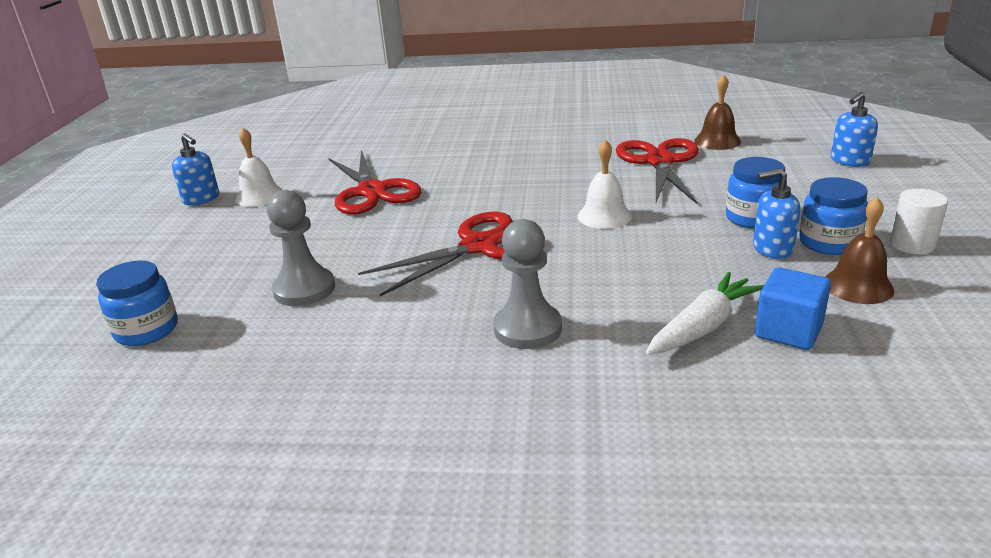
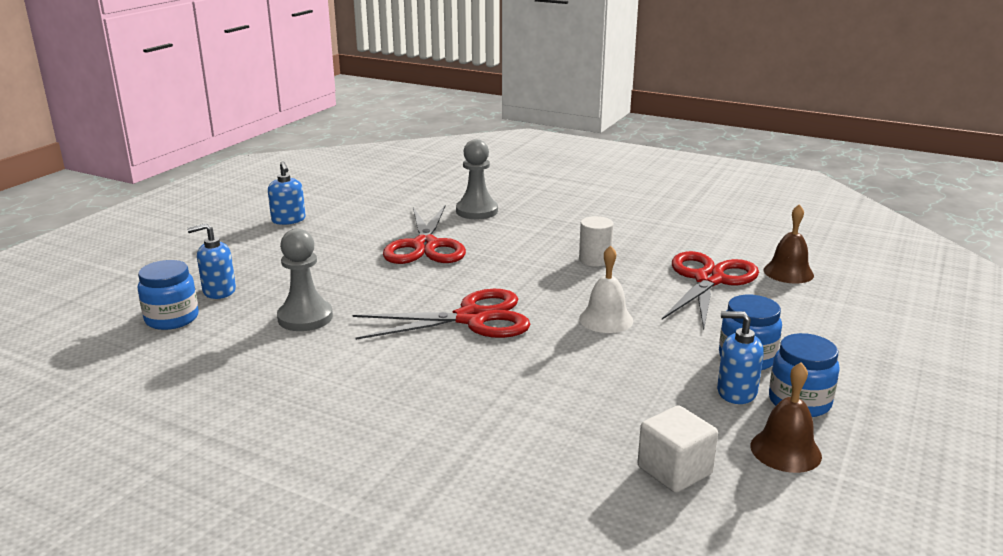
camera: 20 degrees right, 5 degrees down
white bell [235,128,282,207] -> none
grey pawn [493,219,562,349] -> grey pawn moved to [456,139,498,219]
white carrot [646,272,764,355] -> none
blue cube [755,267,831,350] -> white cube [637,405,718,493]
blue soap dispenser [831,92,878,167] -> blue soap dispenser moved to [187,223,236,299]
white cylinder [890,189,948,254] -> white cylinder moved to [579,216,614,267]

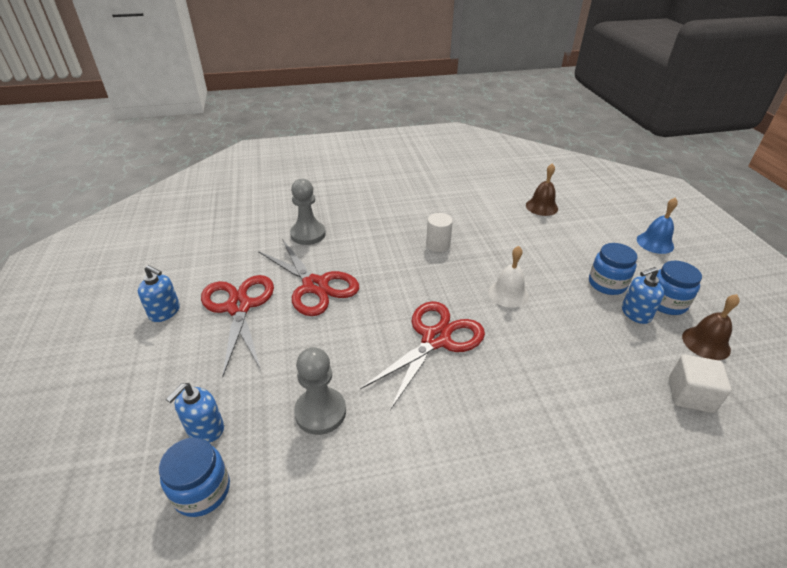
camera: 40 degrees left, 15 degrees up
red scissors [662,251,759,330] -> red scissors moved to [201,275,274,377]
none -> blue bell [637,197,678,254]

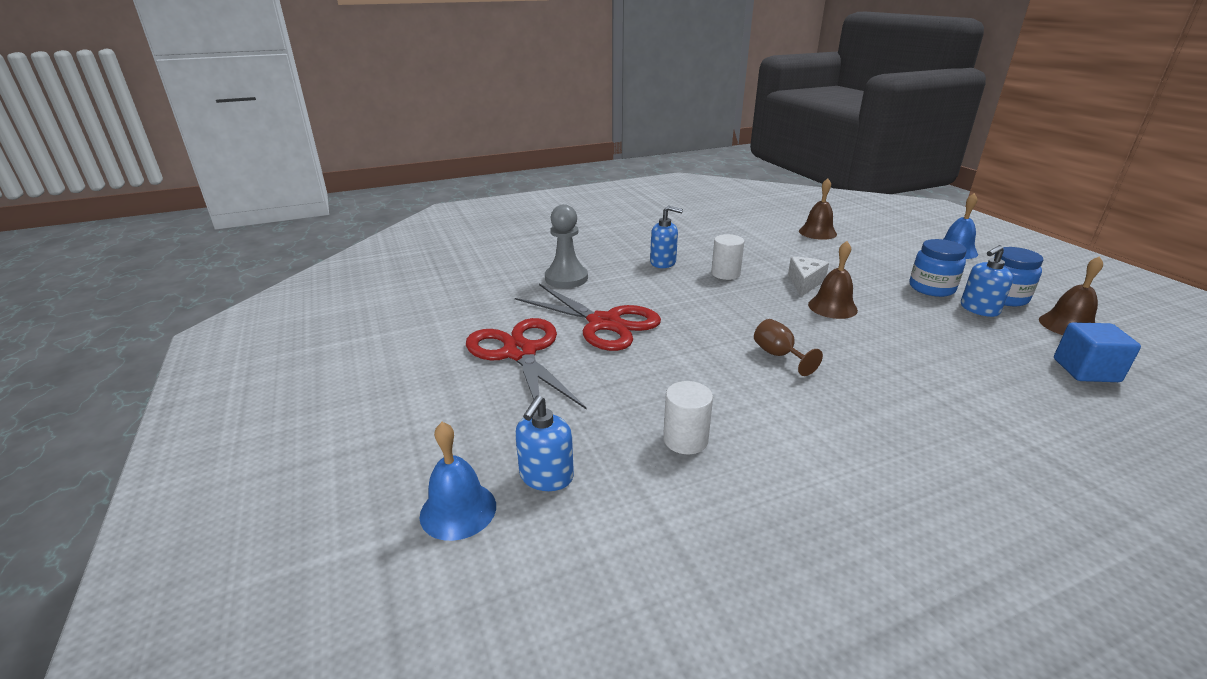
camera: 10 degrees left, 10 degrees down
blue soap dispenser [138,265,180,322] -> blue soap dispenser moved to [650,206,683,268]
blue jar [159,437,230,517] -> none
grey pawn [294,347,346,435] -> white cylinder [663,381,713,454]
red scissors [360,301,485,410] -> brown goblet [754,319,823,376]
white bell [488,246,529,308] -> brown bell [808,241,858,319]
white cube [669,355,731,413] -> blue cube [1054,322,1141,382]
none -> blue bell [420,422,496,541]
none -> white cheese [788,257,829,297]

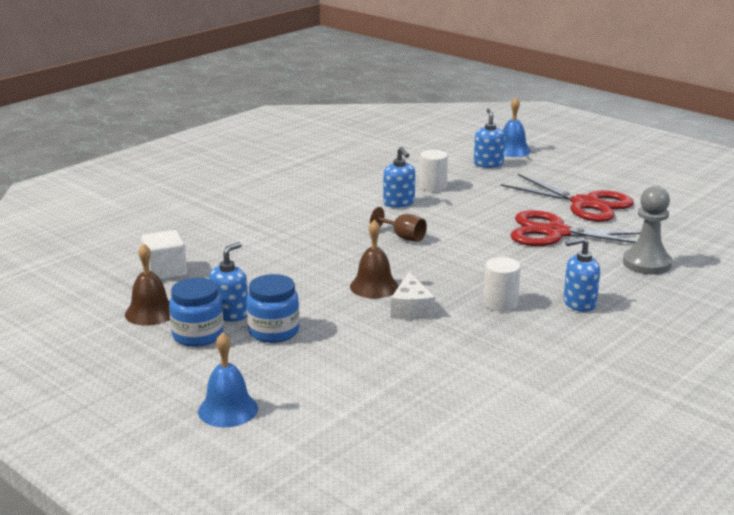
camera: 155 degrees right, 5 degrees down
brown bell [799,178,837,240] -> none
blue cube [1054,322,1141,382] -> white cube [141,230,187,280]
none -> blue soap dispenser [383,147,415,208]

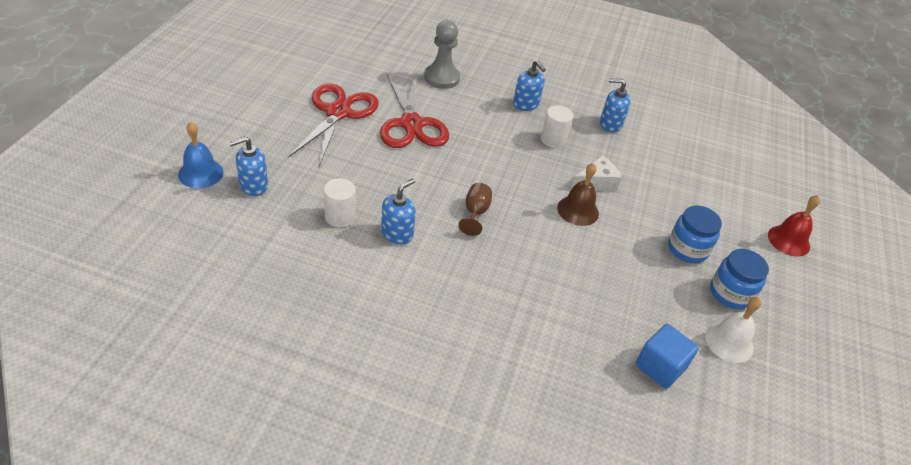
camera: 120 degrees left, 20 degrees up
brown bell [125,243,170,326] -> white bell [705,297,761,363]
white cube [141,230,187,280] -> blue cube [636,324,699,389]
blue bell [198,332,258,427] -> red bell [768,195,820,257]
blue soap dispenser [209,242,248,322] -> blue soap dispenser moved to [600,78,631,133]

